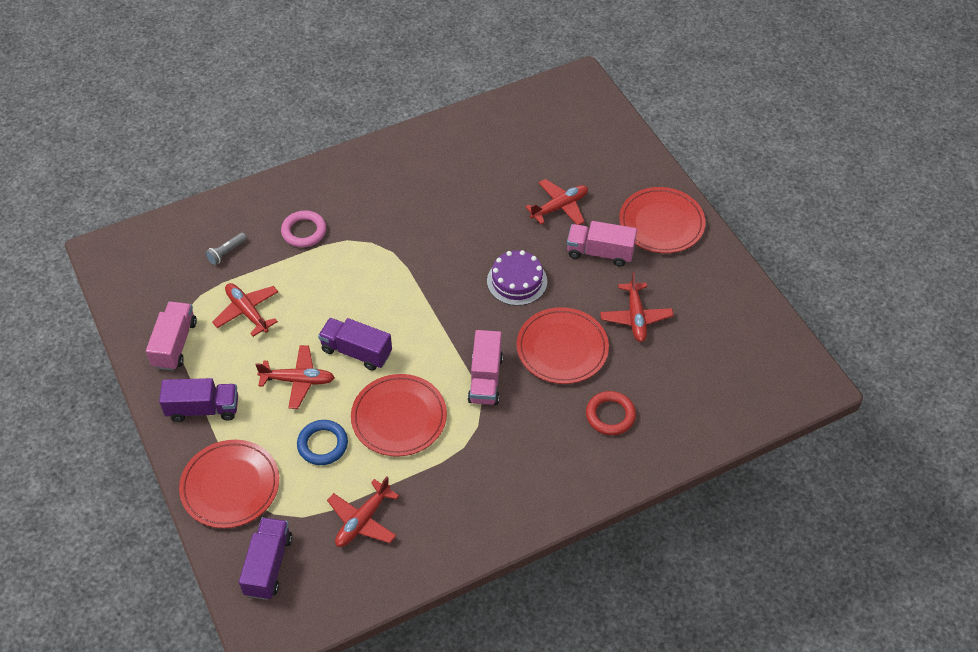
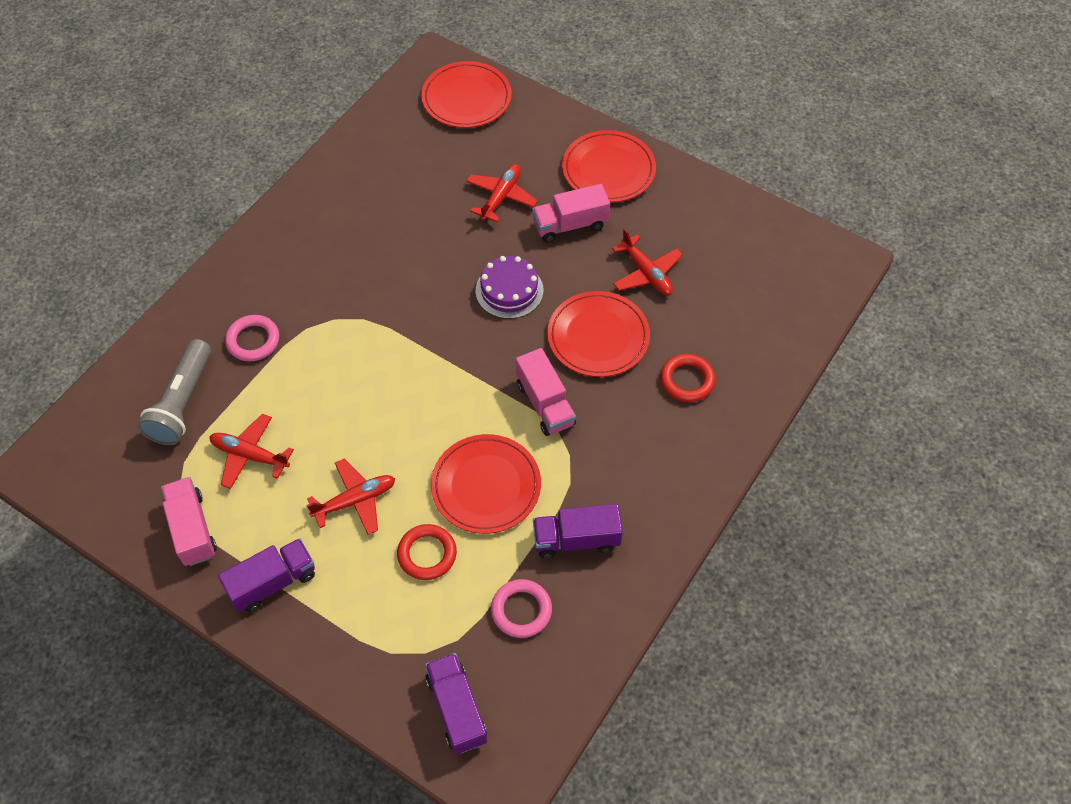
camera: 30 degrees left, 5 degrees up
red plate [179,440,279,528] -> red plate moved to [421,61,512,128]
grey flashlight [205,233,247,265] -> grey flashlight [138,339,211,445], size x2.11
blue ring [297,420,348,465] -> red ring [397,524,457,580]
purple truck [318,318,392,371] -> purple truck moved to [533,504,623,559]
red plane [327,477,399,547] -> pink ring [491,579,552,638]

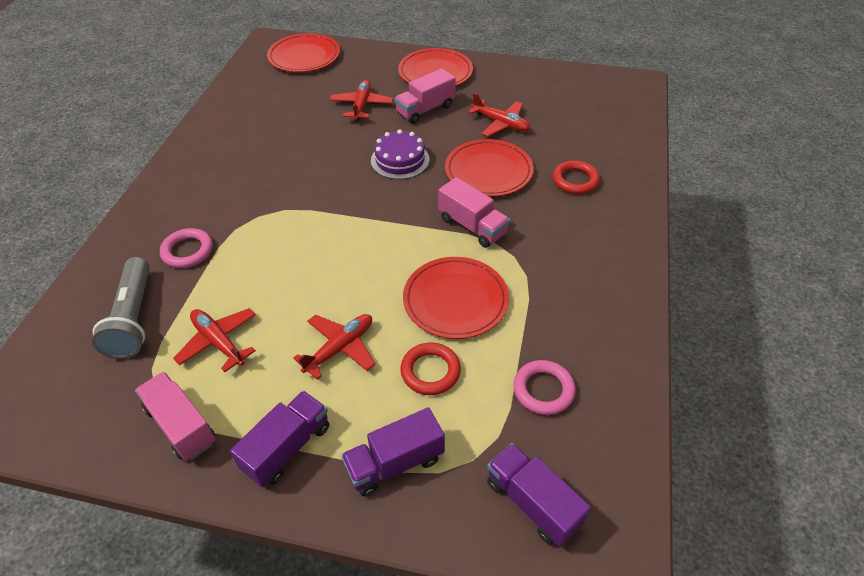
camera: 20 degrees left, 10 degrees down
red plane [209,414,294,489] -> red plane turned 45 degrees clockwise [173,308,256,372]
purple truck [533,504,623,559] -> purple truck moved to [341,407,445,497]

